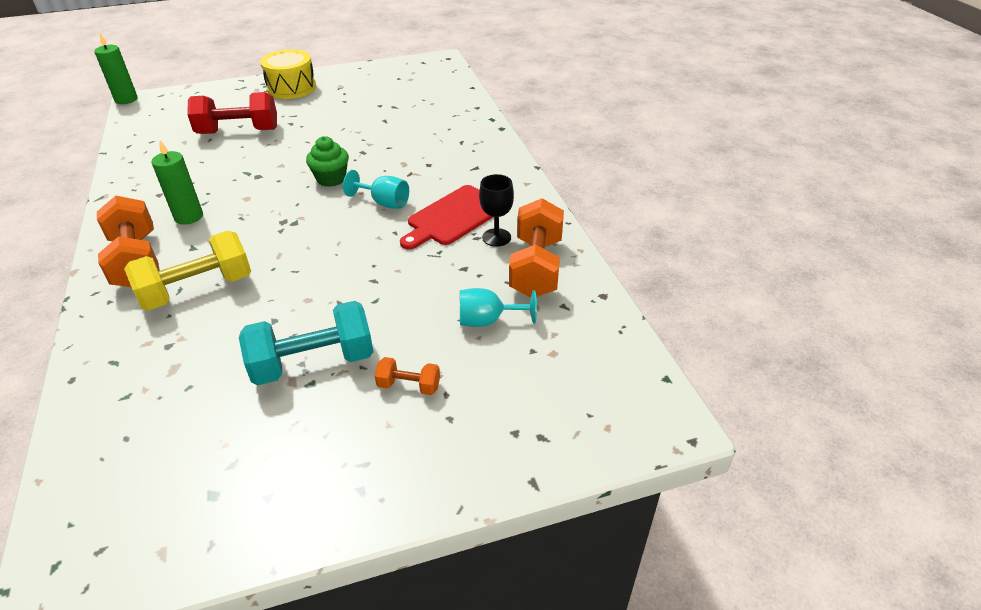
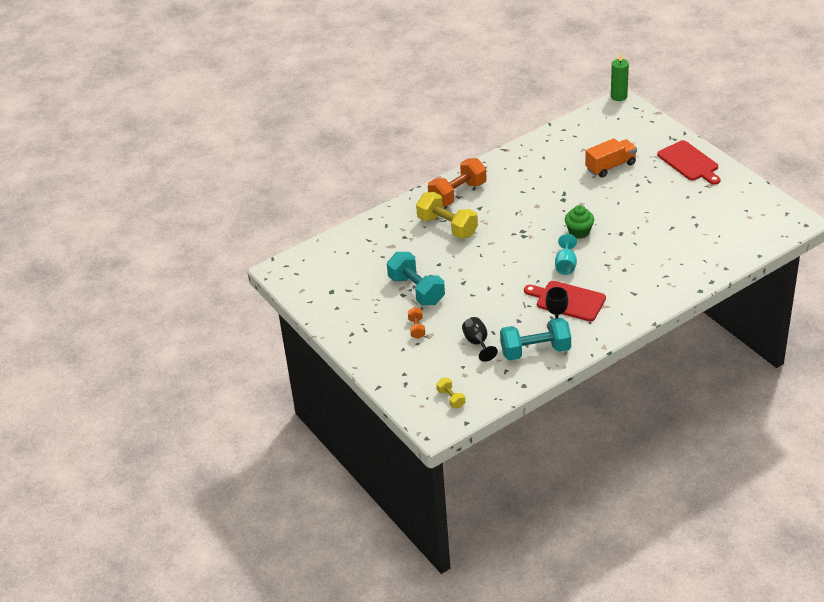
camera: 75 degrees right, 0 degrees up
green candle [152,141,203,225] -> none
red dumbbell [187,92,277,134] -> orange truck [585,138,637,178]
yellow drum [260,49,316,99] -> red cutting board [657,140,721,185]
turquoise goblet [460,288,537,327] -> black goblet [462,317,498,362]
orange dumbbell [509,198,564,297] -> turquoise dumbbell [500,318,571,360]
none -> yellow dumbbell [436,378,465,408]

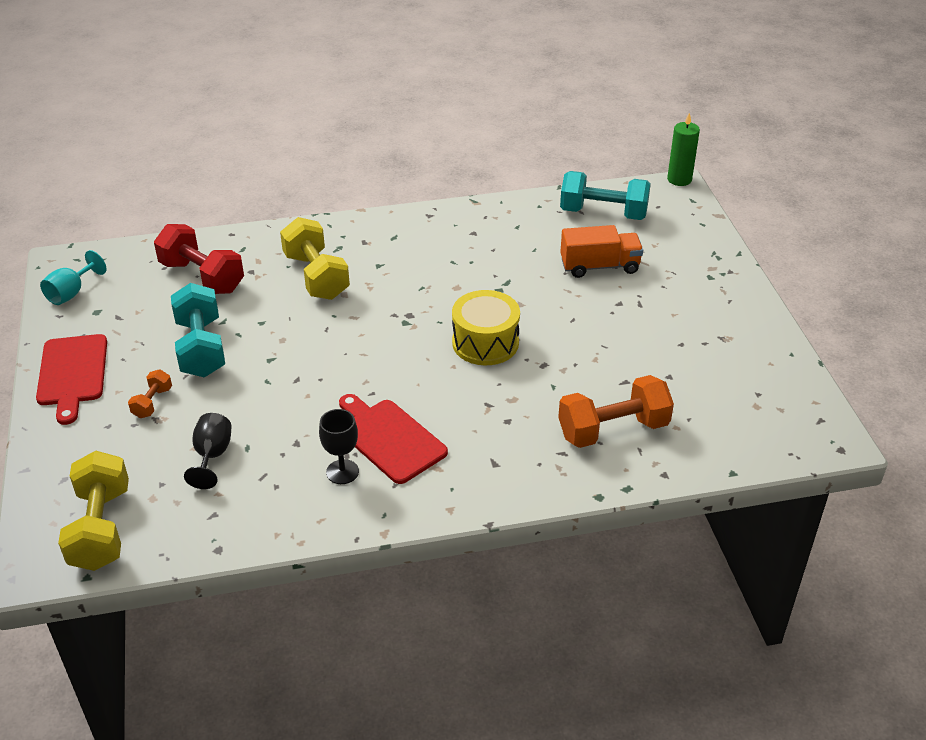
camera: 20 degrees right, 0 degrees up
orange dumbbell [428,158,487,206] -> orange dumbbell moved to [558,375,674,448]
yellow dumbbell [436,378,465,408] -> yellow dumbbell [58,451,129,571], size x2.04
turquoise dumbbell [500,318,571,360] -> turquoise dumbbell moved to [560,171,651,220]
turquoise goblet [555,234,577,275] -> turquoise goblet moved to [40,250,106,305]
green cupcake [565,205,594,239] -> yellow drum [452,290,520,365]
red cutting board [657,140,721,185] -> red cutting board moved to [36,334,107,425]
none -> red dumbbell [154,224,244,294]

